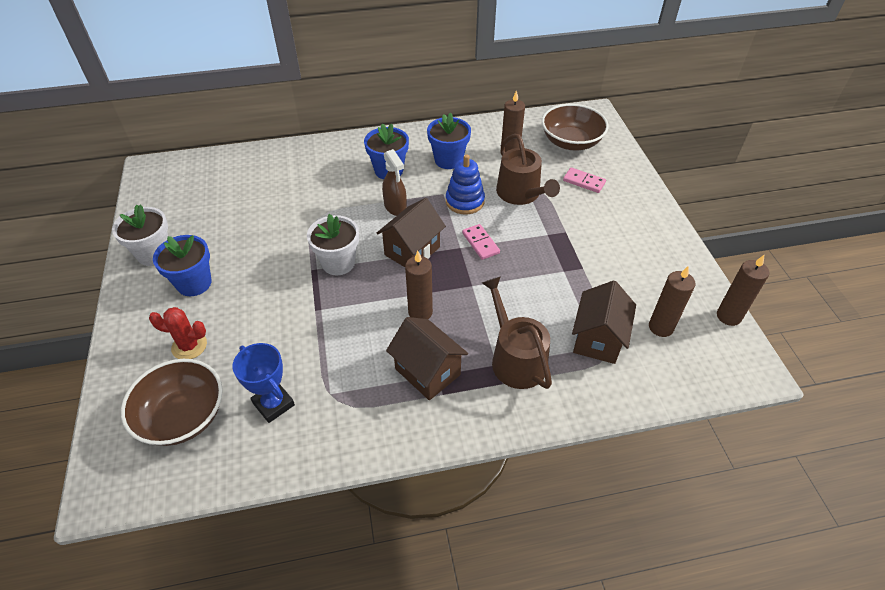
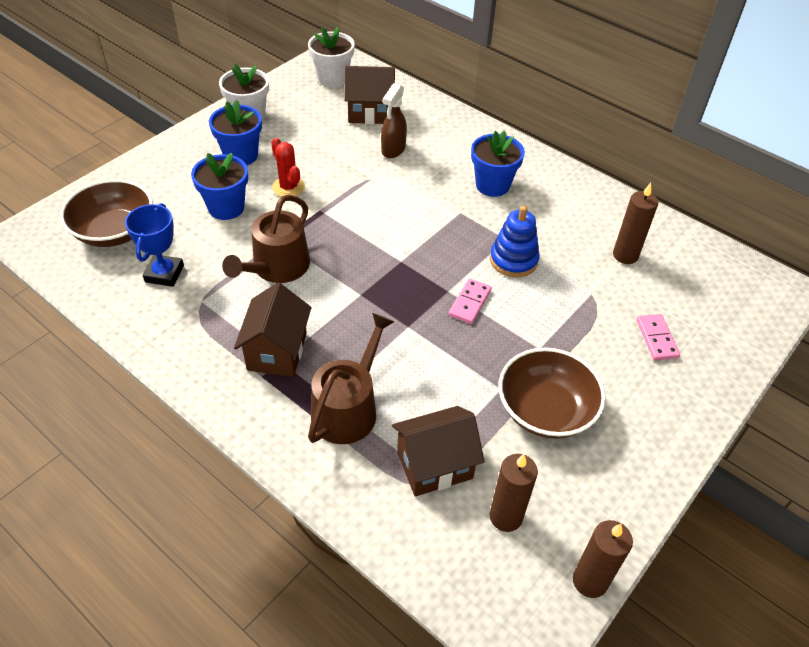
camera: 50 degrees right, 0 degrees up
red cactus [149,307,207,359] -> red cactus moved to [271,138,305,197]
white flower pot [307,214,359,276] -> white flower pot moved to [308,27,355,87]
brown house [377,198,446,267] -> brown house moved to [344,66,395,124]
brown spray bottle [382,149,407,216] -> brown spray bottle moved to [381,83,407,158]
brown candle [405,251,433,319] -> none
blue flower pot [427,113,471,169] -> blue flower pot moved to [191,153,248,220]
brown watering can [496,134,560,205] -> brown watering can moved to [222,195,310,283]
brown bowl [542,104,609,151] -> brown bowl moved to [499,348,606,439]

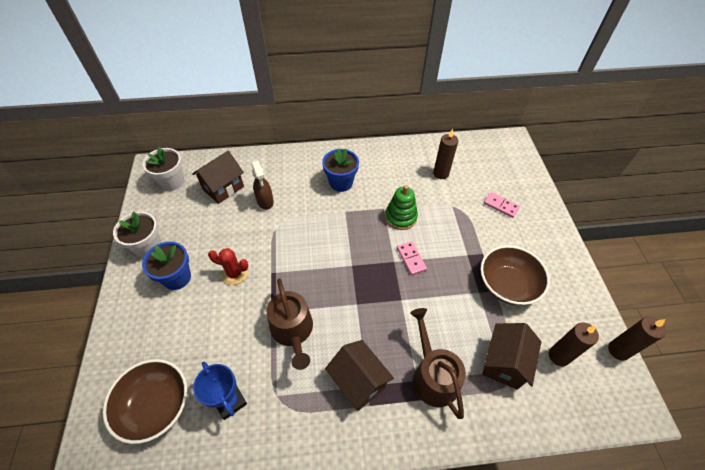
camera: 45 degrees left, 5 degrees up
blue flower pot [191,153,248,220] -> none
blue stacking toy [490,206,540,277] -> green stacking toy [385,185,418,230]

